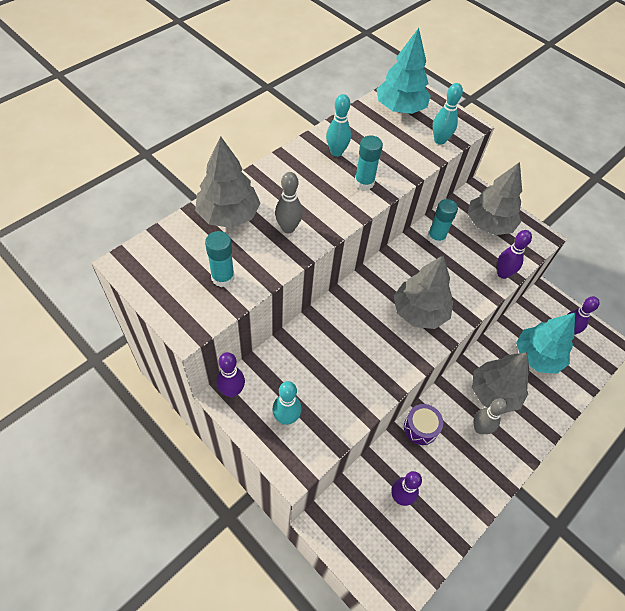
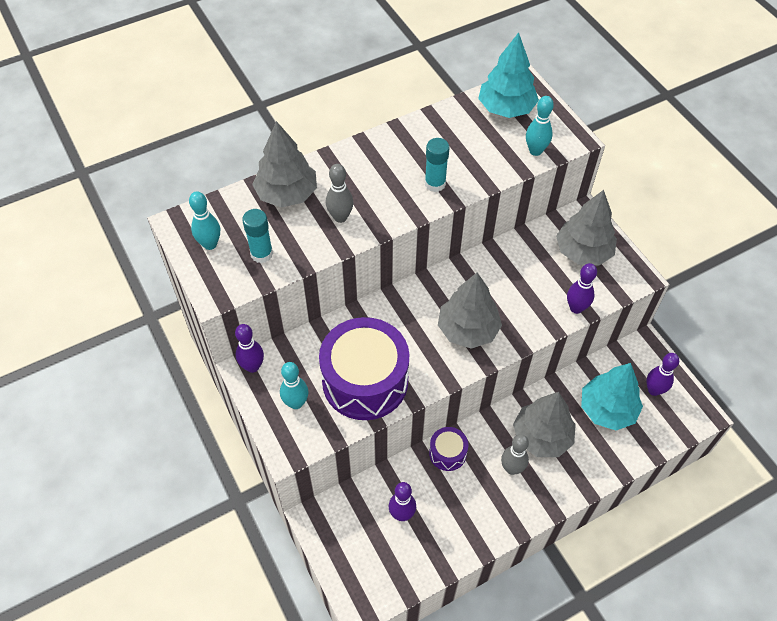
camera: 20 degrees right, 0 degrees up
turquoise bowling pin [326,94,351,157] -> turquoise bowling pin moved to [189,192,220,250]
turquoise glue stick [427,199,458,245] -> none
none -> purple drum [319,317,409,420]

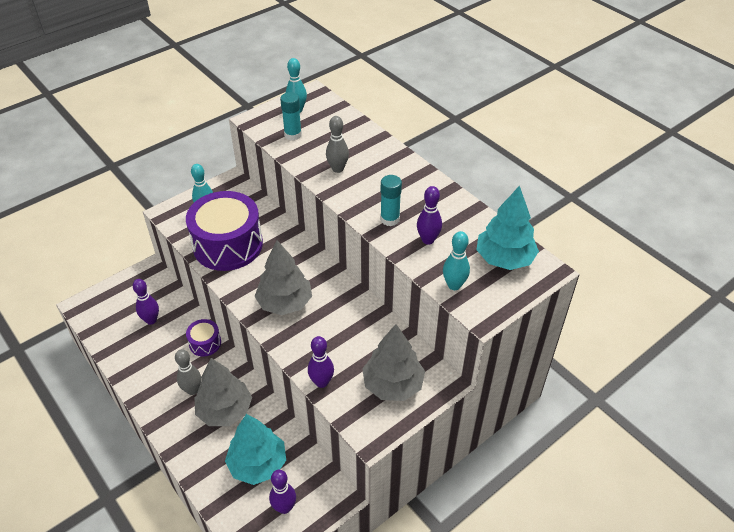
camera: 80 degrees right, 10 degrees down
purple bowling pin [235,324,264,373] -> purple bowling pin moved to [417,186,442,245]
grey tree [252,121,317,207] -> none

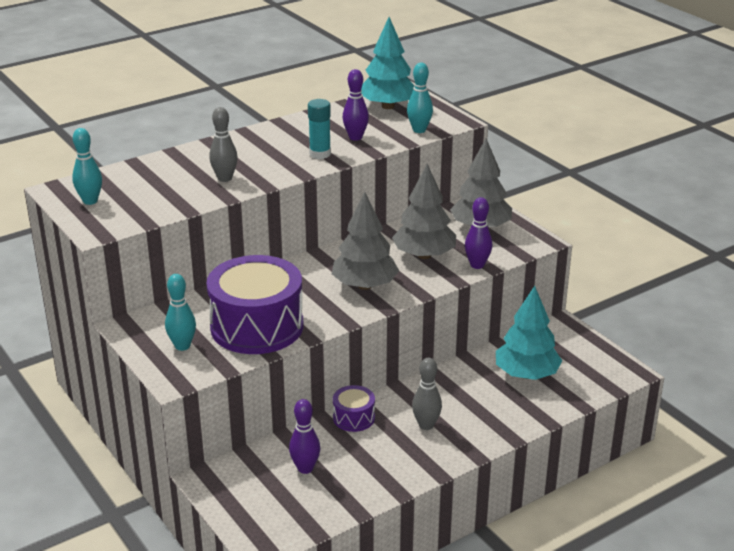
camera: 85 degrees left, 15 degrees down
grey tree [195,358,252,426] -> grey tree moved to [392,164,456,259]
purple bowling pin [269,470,296,514] -> none
turquoise glue stick [280,92,302,140] -> none

